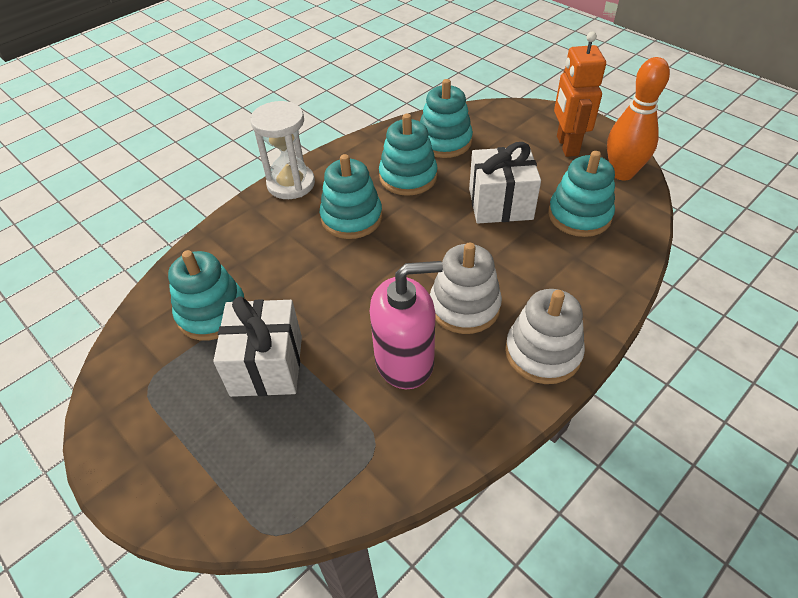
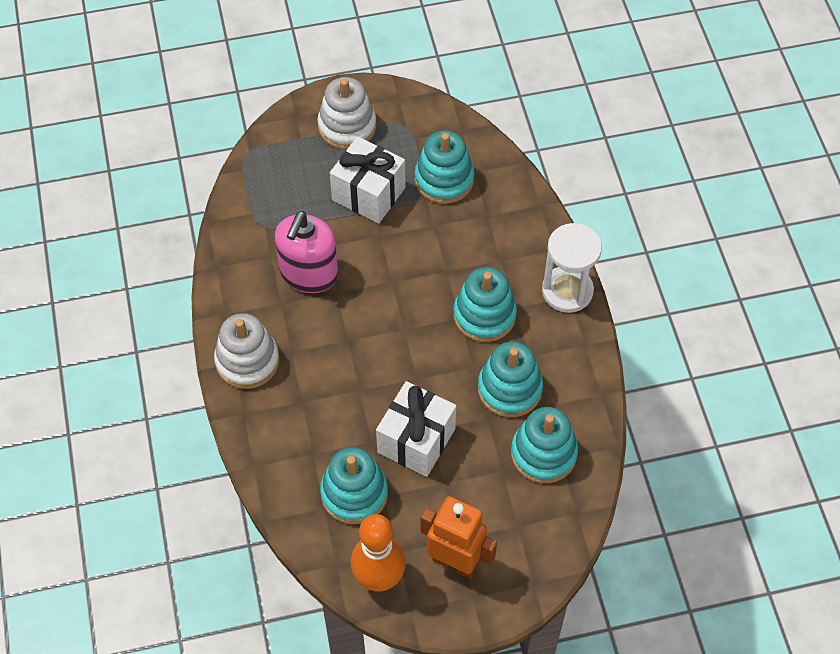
camera: 120 degrees right, 10 degrees up
white stacking toy [430,243,502,334] -> white stacking toy moved to [317,77,376,149]

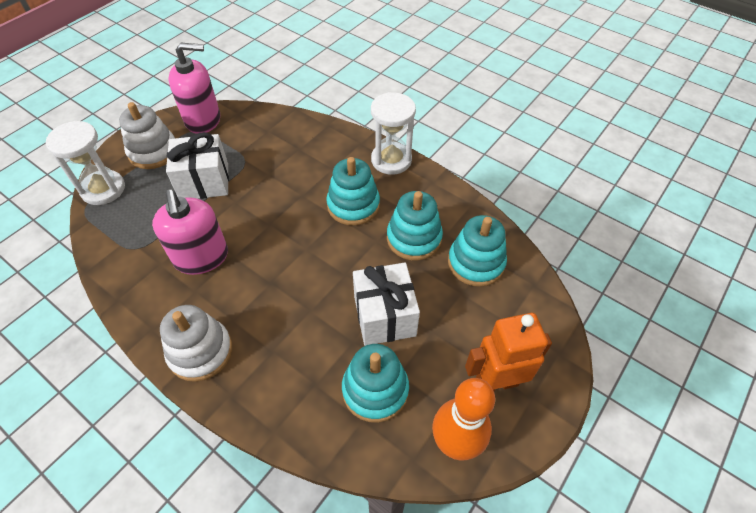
camera: 40 degrees left, 5 degrees down
turquoise stacking toy [414,131,475,204] -> none
none -> white hourglass [46,121,125,205]
none -> pink soap dispenser [169,43,220,134]

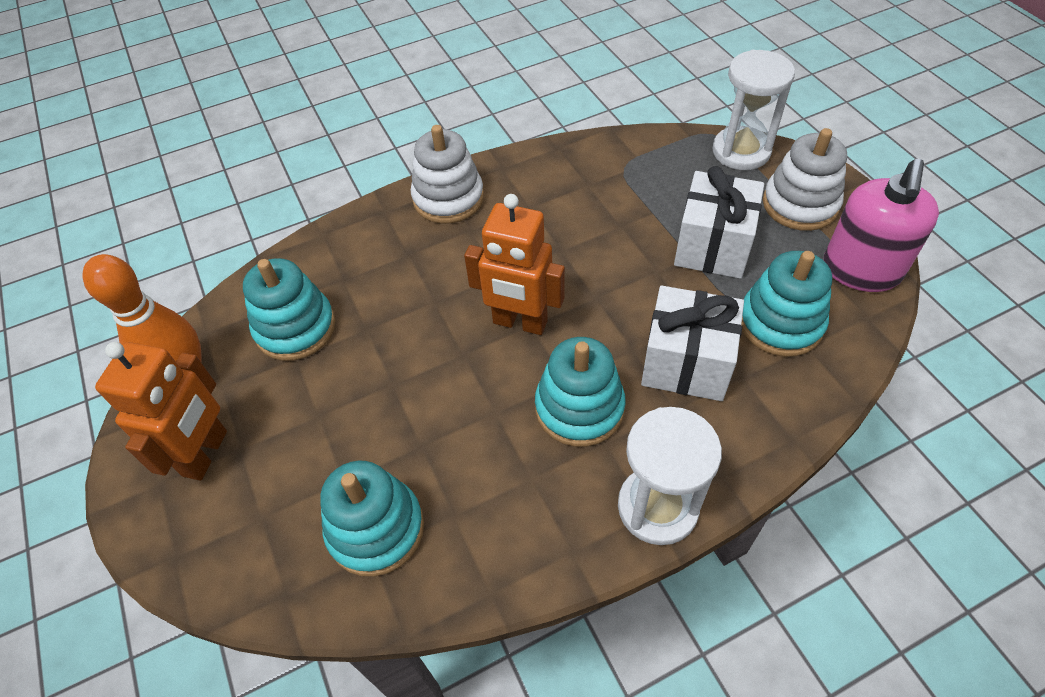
camera: 120 degrees right, 0 degrees up
pink soap dispenser [152,190,228,275] -> none
white gift [353,263,420,346] -> white gift moved to [641,286,744,401]
turquoise stacking toy [387,191,443,261] -> turquoise stacking toy moved to [741,251,832,357]
none -> orange robot [464,194,565,335]

